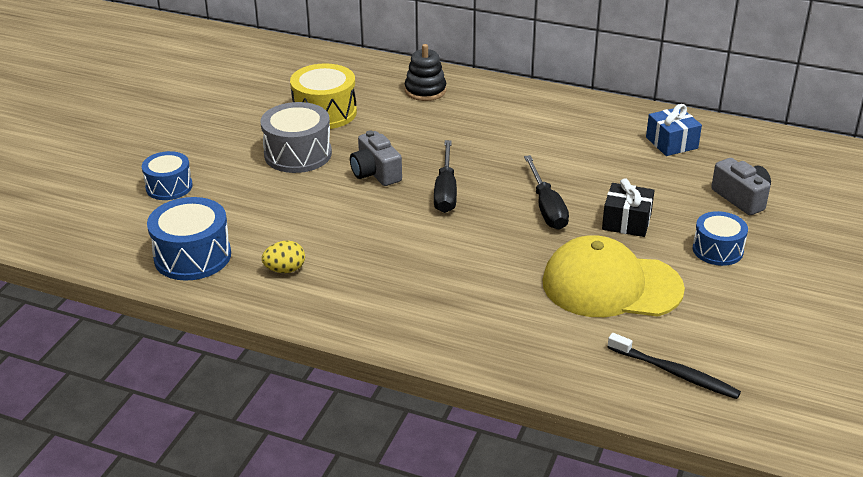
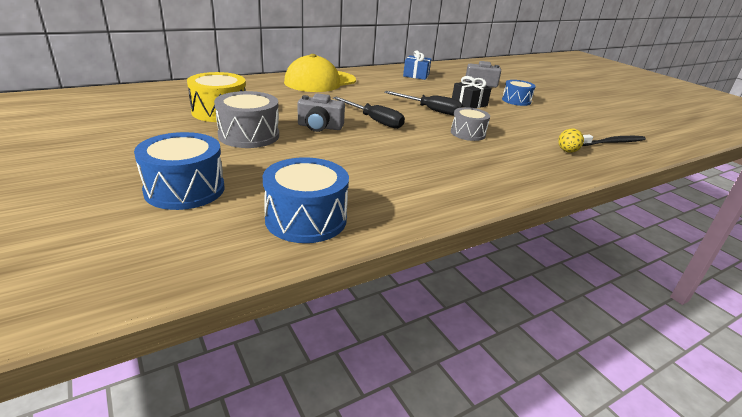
camera: 55 degrees left, 5 degrees down
blue drum [142,151,192,200] -> blue drum [134,132,225,210], size x1.53
yellow egg [262,240,305,273] -> yellow egg moved to [558,128,584,153]
black stacking toy [405,44,446,101] -> none
yellow cap [543,235,685,317] -> yellow cap moved to [284,54,356,92]
none -> grey drum [451,107,490,141]

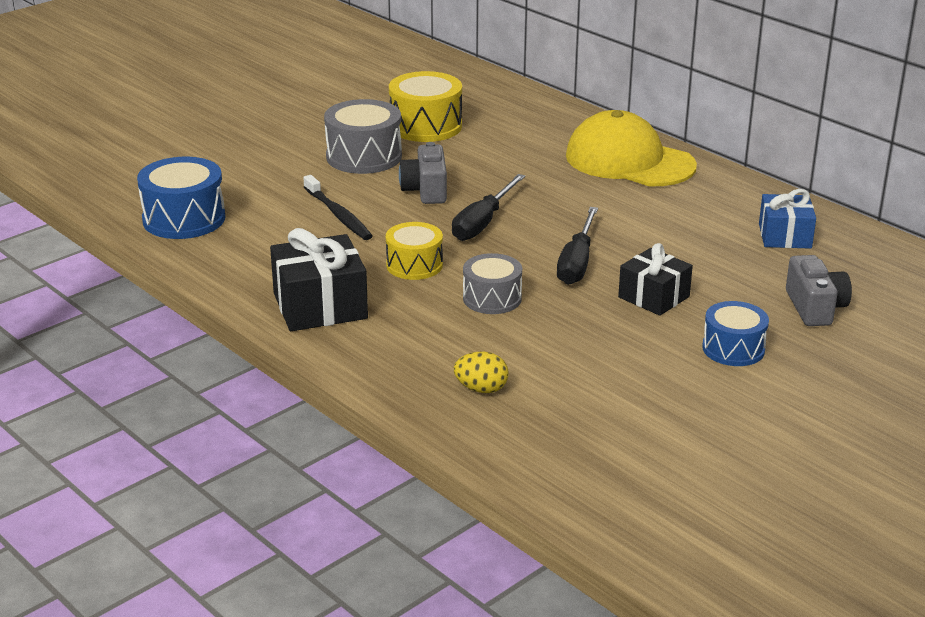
camera: 80 degrees right, 0 degrees up
blue drum [134,132,225,210] -> none
black toothbrush [582,135,646,146] -> black toothbrush moved to [303,175,372,240]
none -> black gift [270,228,368,331]
none -> yellow drum [386,222,443,280]

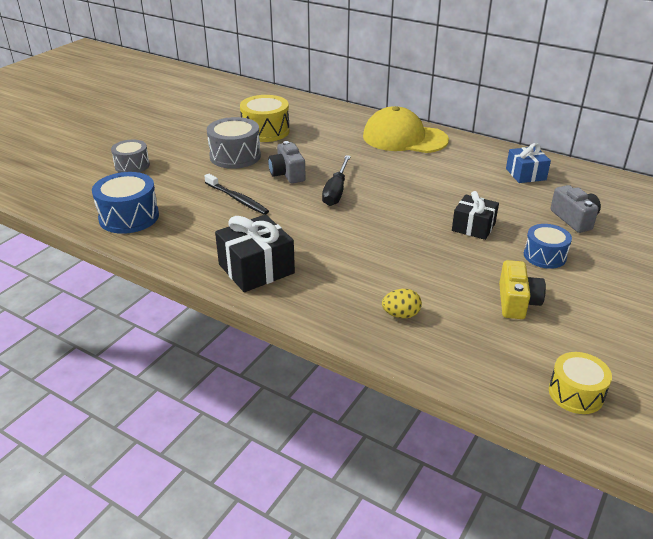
camera: 15 degrees left, 5 degrees up
yellow drum [386,222,443,280] -> yellow drum moved to [549,352,612,414]
grey drum [463,253,522,314] -> grey drum moved to [111,140,150,173]
black screwdriver [557,207,598,285] -> none
none -> yellow camera [499,260,546,319]

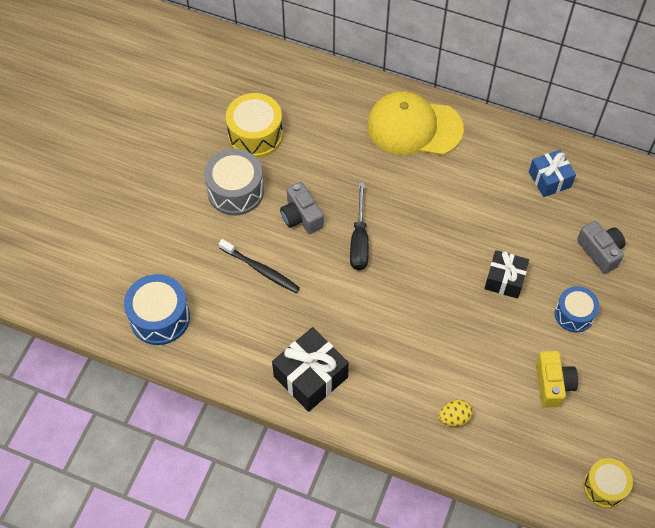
camera: 10 degrees left, 25 degrees up
grey drum [111,140,150,173] -> none

